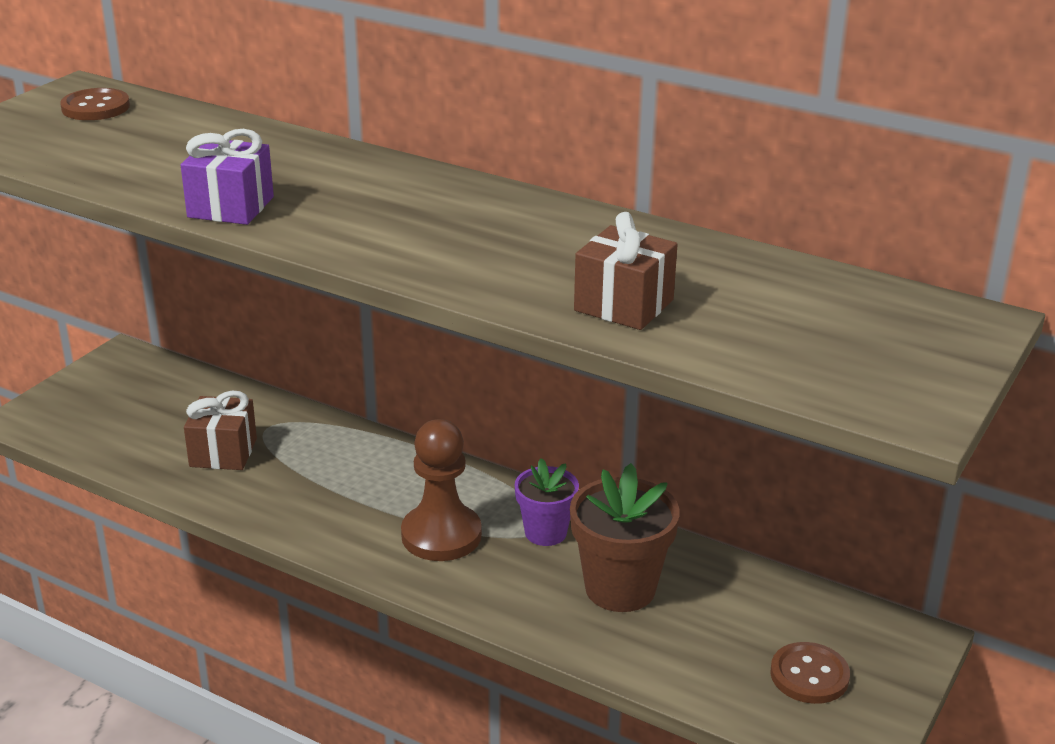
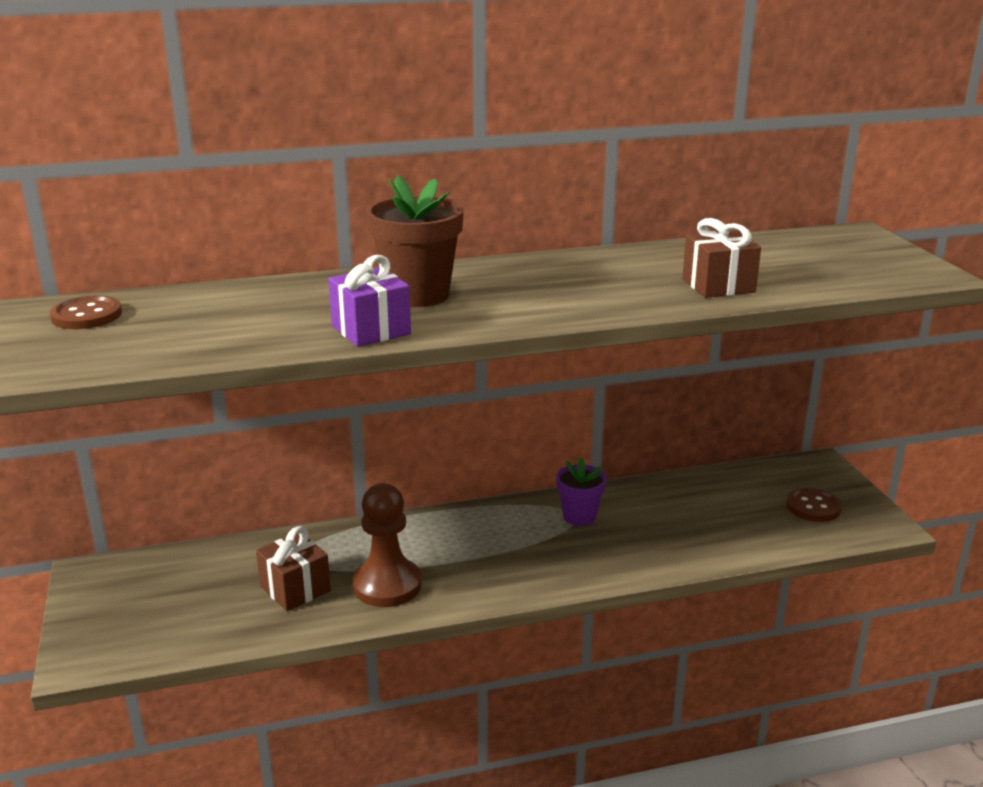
camera: 45 degrees left, 5 degrees down
brown pawn [401,419,482,561] -> brown pawn moved to [352,483,422,607]
brown flower pot [570,463,680,612] -> brown flower pot moved to [366,175,464,307]

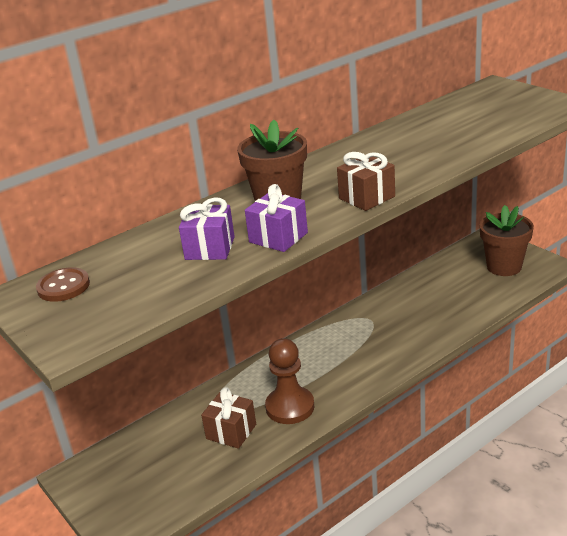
camera: 20 degrees left, 5 degrees up
purple flower pot [556,457,607,526] -> none
brown gift [682,218,761,298] -> brown gift moved to [337,152,395,211]
brown button [786,487,842,522] -> brown flower pot [480,205,534,276]
none -> purple gift [179,197,235,260]

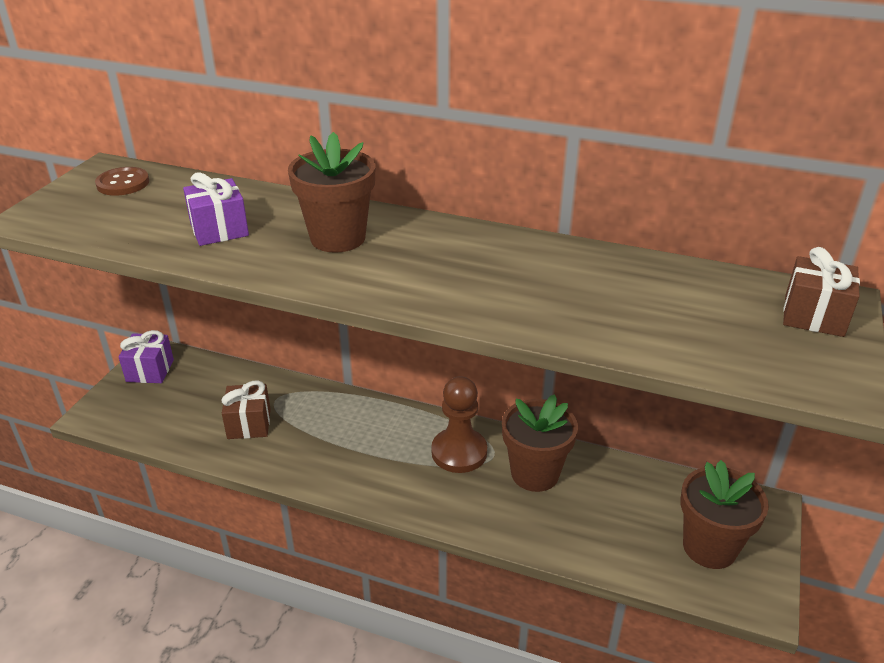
camera: 55 degrees right, 5 degrees up
purple gift [245,184,308,252] -> purple gift moved to [119,330,174,383]
brown pawn [265,338,314,424] -> brown pawn moved to [431,376,487,473]
brown gift [337,152,395,211] -> brown gift moved to [783,247,860,337]
none -> brown flower pot [502,394,578,492]

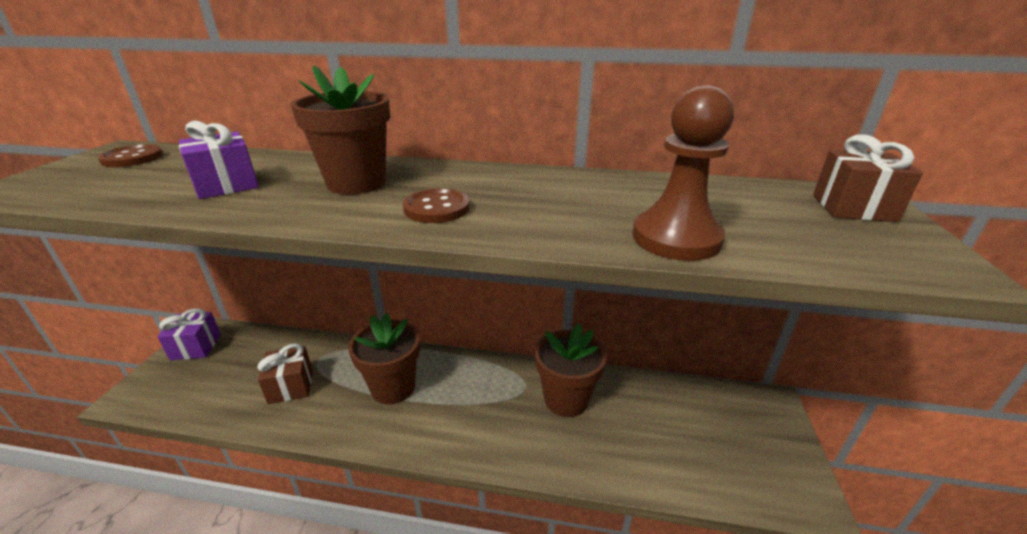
camera: 10 degrees left, 5 degrees down
brown pawn [431,376,487,473] -> brown pawn moved to [633,86,734,261]
brown flower pot [680,460,769,569] -> brown flower pot moved to [348,313,420,404]
none -> brown button [403,188,470,223]

